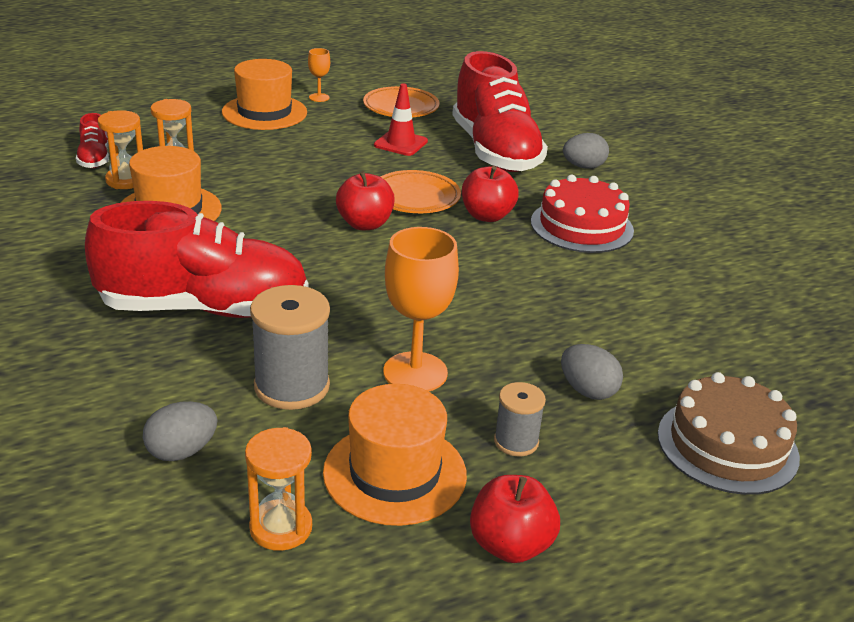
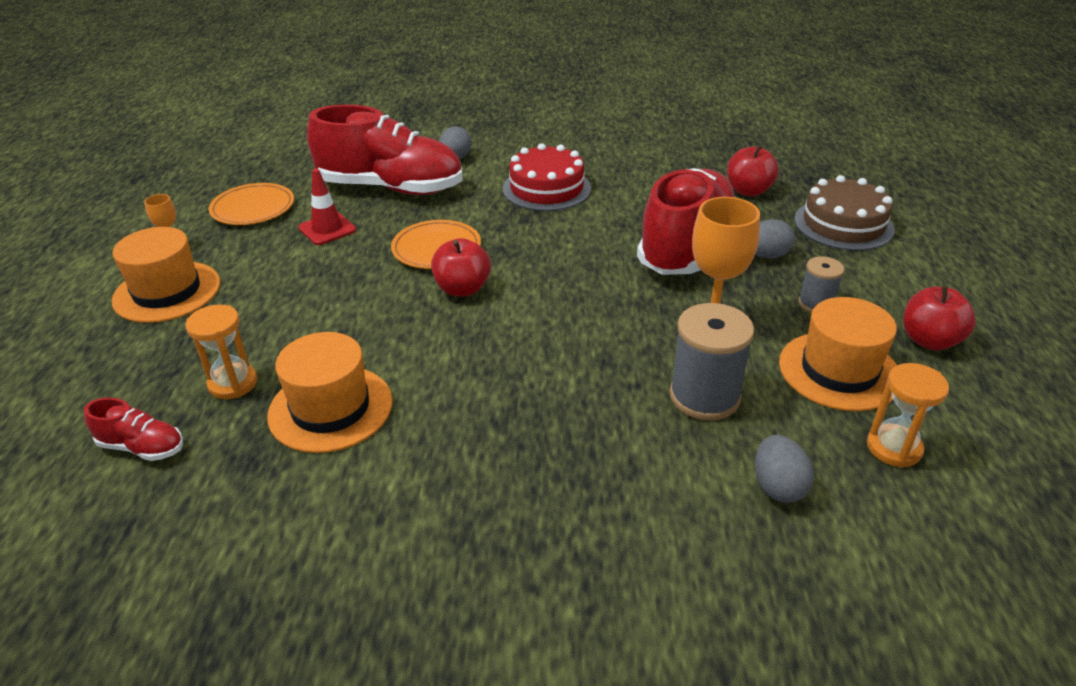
camera: 60 degrees left, 5 degrees up
red shoe [85,201,309,318] -> red shoe moved to [637,168,736,275]
orange hourglass [98,110,143,189] -> none
red apple [462,166,519,222] -> red apple moved to [727,145,779,196]

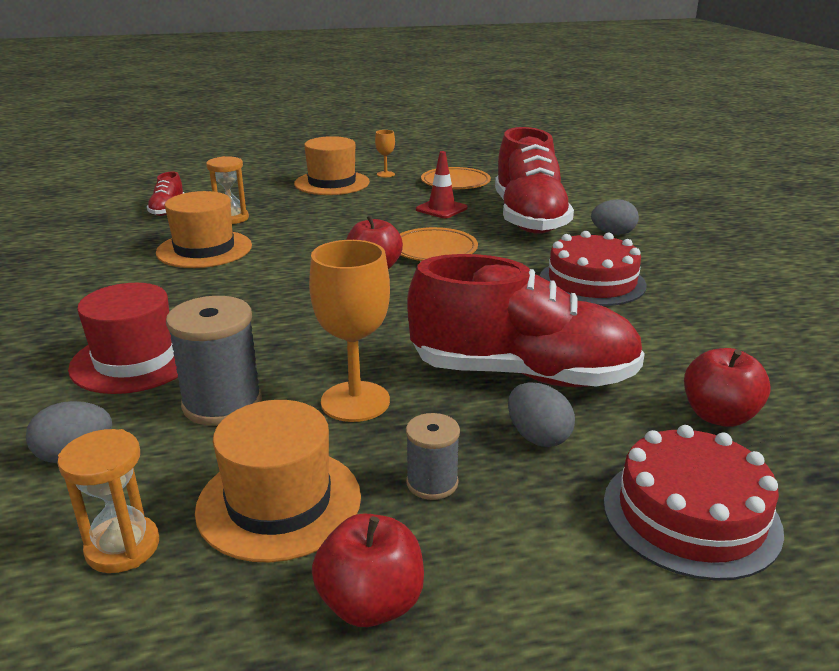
camera: 75 degrees right, 10 degrees down
brown cake [794,175,895,251] -> red cake [604,425,784,581]
none -> red hat [68,283,178,394]

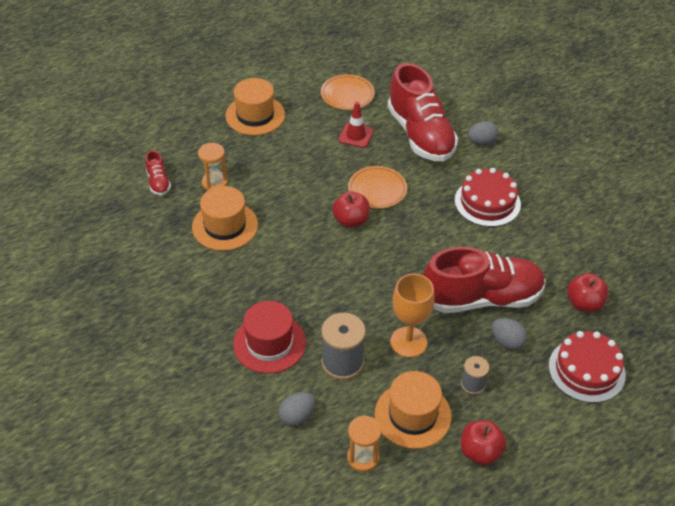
camera: 20 degrees left, 20 degrees up
orange goblet [375,130,395,177] -> none

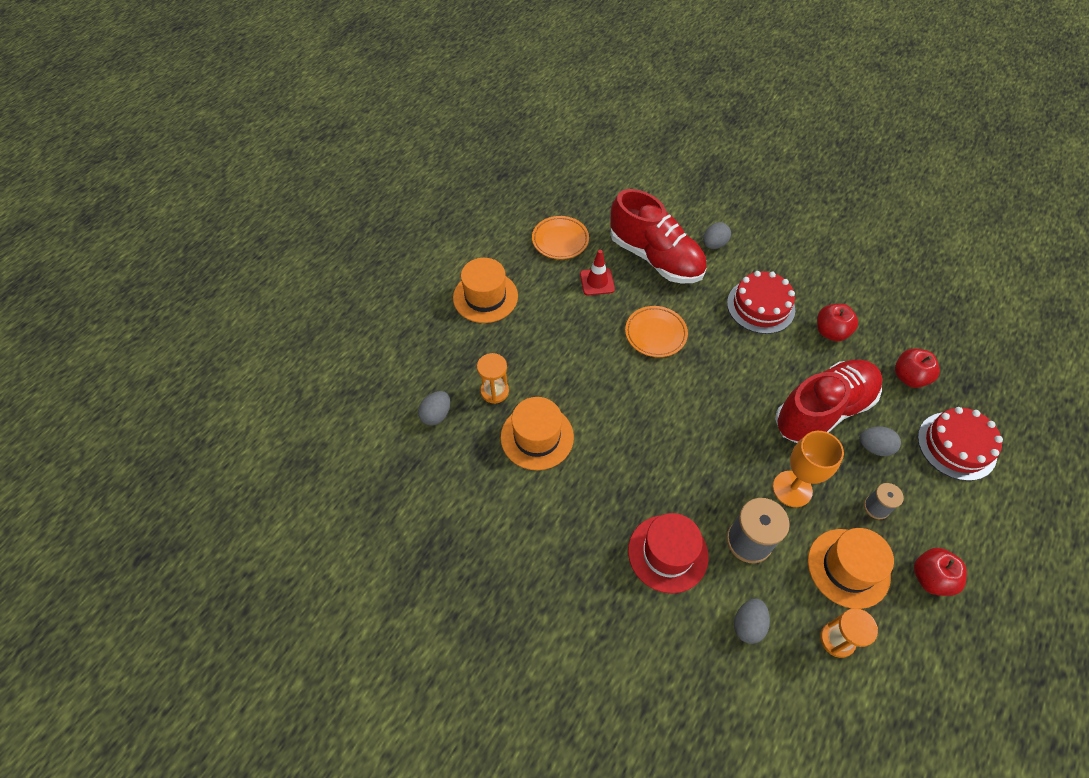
camera: 25 degrees left, 10 degrees up
red shoe [145,150,171,196] -> grey egg [418,391,451,426]
red apple [332,191,370,228] -> red apple moved to [817,304,858,341]

